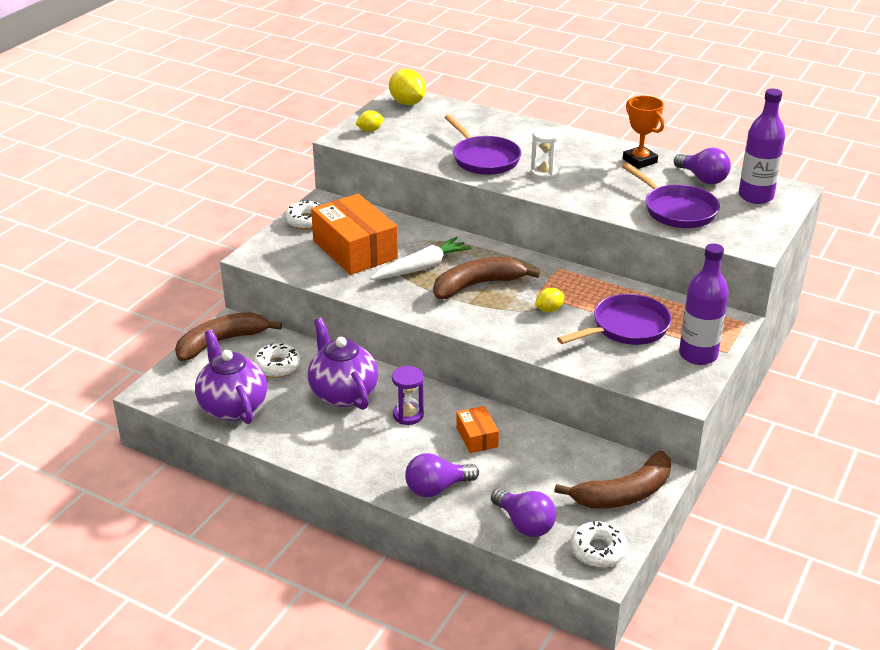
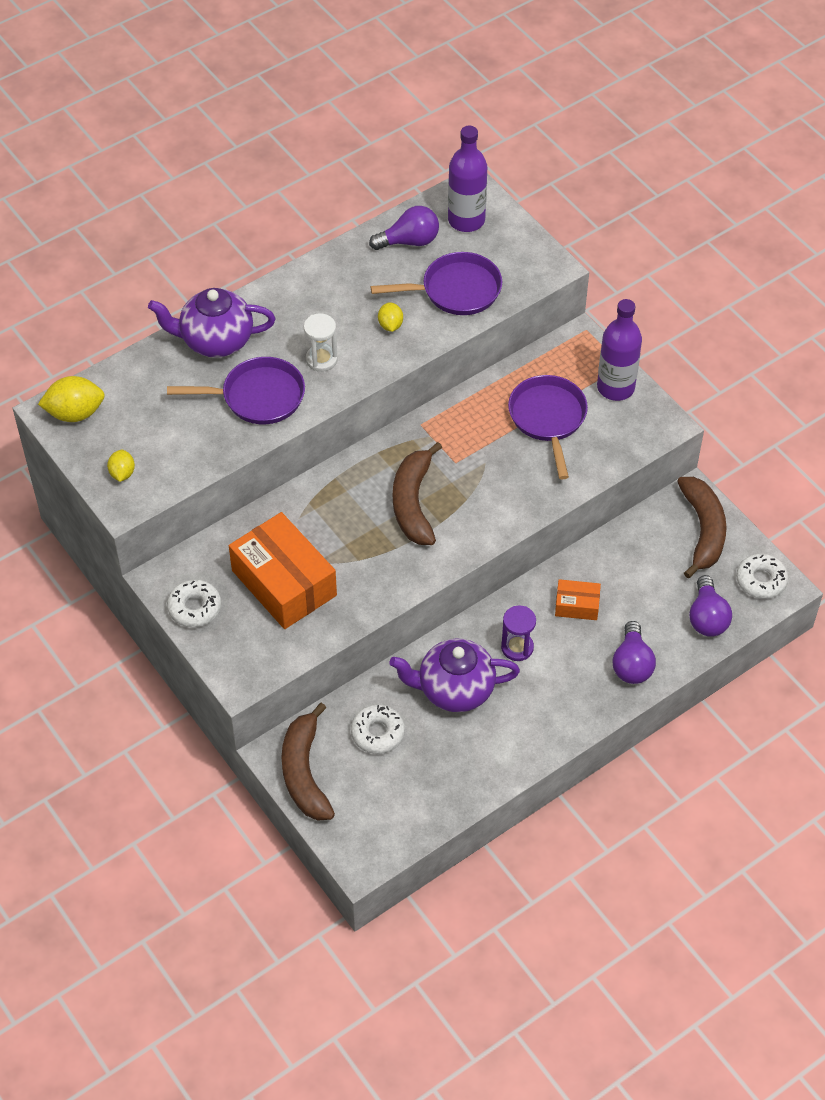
camera: 65 degrees left, 20 degrees up
purple teapot [195,330,267,424] -> purple teapot moved to [148,288,275,358]
orange box [311,194,398,275] -> orange box turned 60 degrees clockwise [229,512,337,629]
white carrot [370,237,472,280] -> none
purple light bulb [491,488,556,537] -> purple light bulb turned 105 degrees clockwise [689,575,732,637]
yellow lemon [535,288,565,312] -> yellow lemon moved to [378,302,403,332]
orange trophy [623,96,664,169] -> none

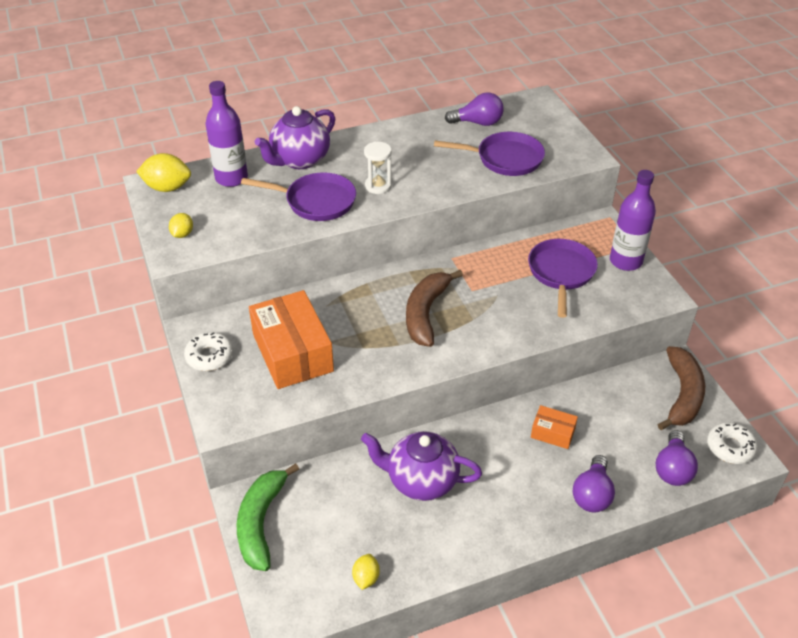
camera: 15 degrees right, 10 degrees down
purple teapot [148,288,275,358] -> purple teapot turned 60 degrees counterclockwise [255,106,335,169]
brown banana [281,703,335,821] -> green banana [237,463,299,571]
white donut [351,705,405,754] -> none
yellow lemon [378,302,403,332] -> yellow lemon moved to [352,554,380,590]
purple bottle [448,126,487,232] -> purple bottle moved to [205,81,248,187]
purple hourglass [501,605,536,661] -> none

